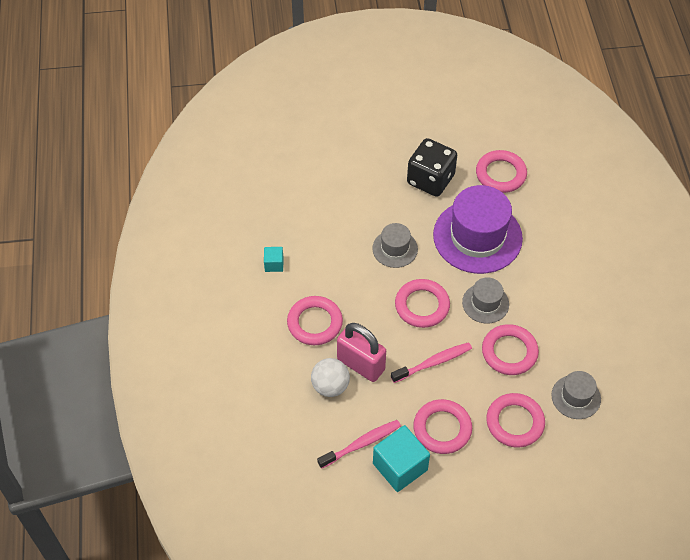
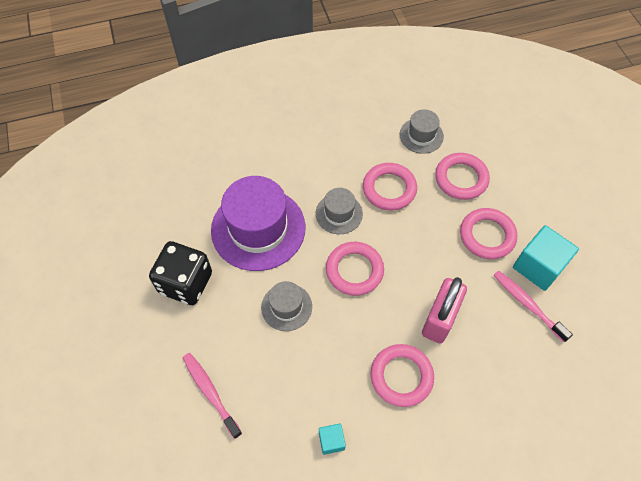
camera: 100 degrees left, 5 degrees up
white ball [311,358,350,397] -> none
pink toothbrush [391,342,472,383] -> pink toothbrush moved to [183,353,242,439]
pink ring [476,150,527,193] -> none

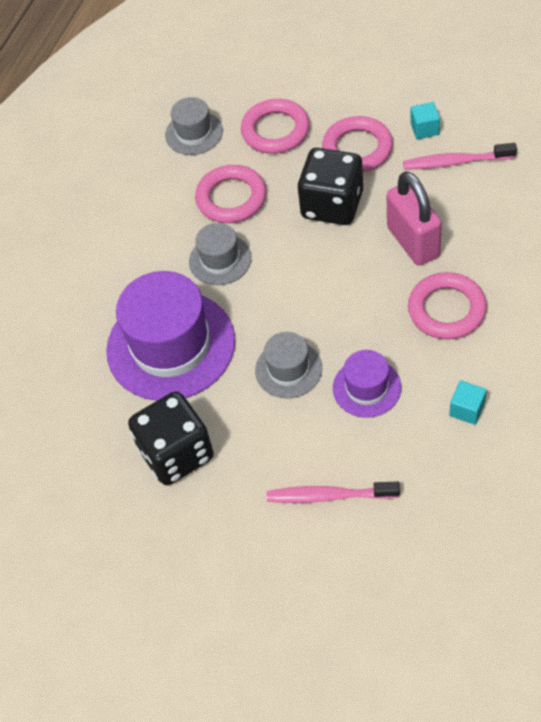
camera: 45 degrees left, 5 degrees down
pink ring [326,242,384,296] -> none
turquoise cube [513,225,579,291] -> turquoise cube [410,102,440,139], size x0.51
none -> black dice [297,148,363,225]
none -> purple hat [333,350,402,418]

